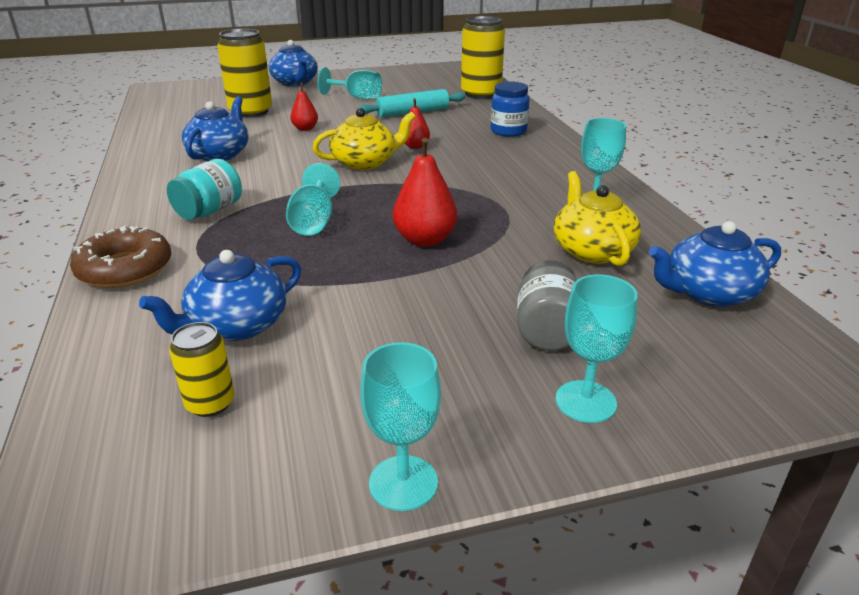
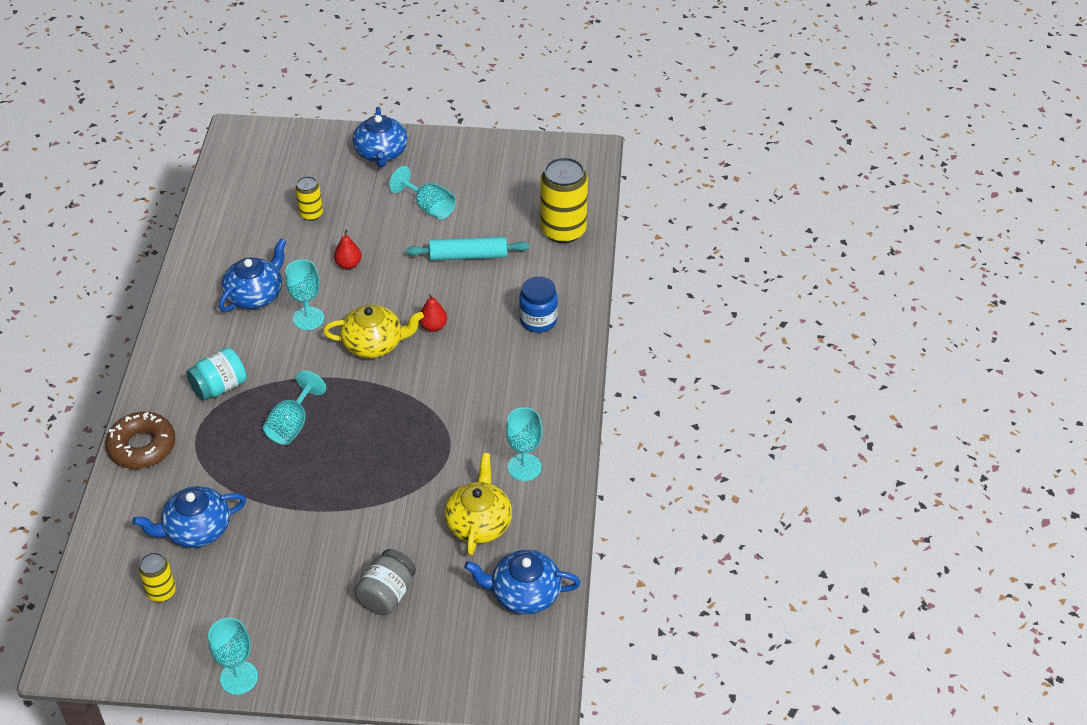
camera: 20 degrees right, 15 degrees up
yellow can [217,28,272,118] -> yellow can [295,176,323,221], size x0.53
red pear [393,138,457,247] -> none
turquoise goblet [556,275,638,423] -> turquoise goblet moved to [285,259,324,330]

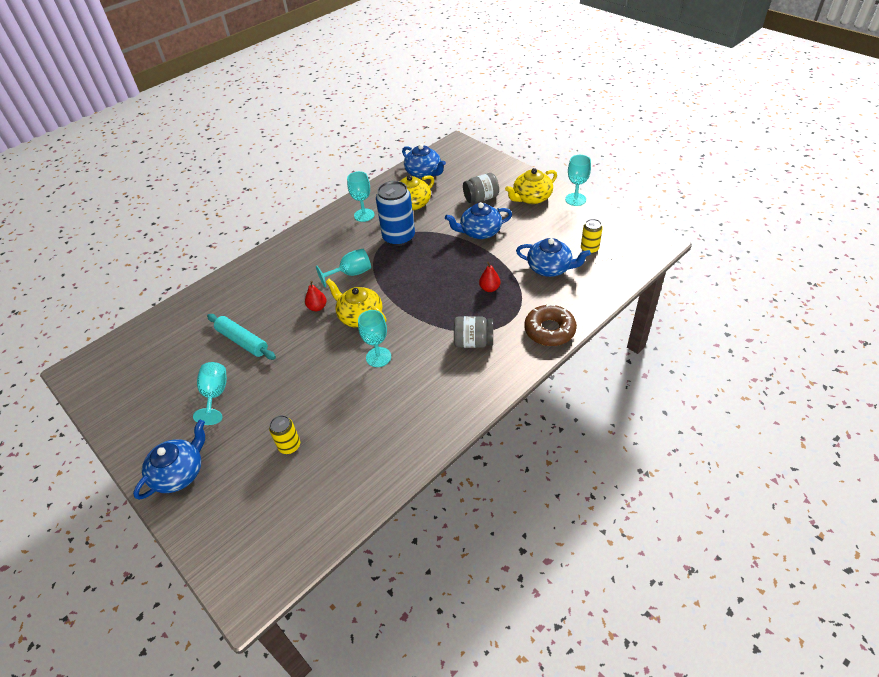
camera: 135 degrees left, 0 degrees up
turquoise jar [186,347,247,401] -> grey jar [454,316,493,348]
blue teapot [219,239,287,312] -> blue teapot moved to [445,202,512,239]
turquoise goblet [263,370,326,445] -> turquoise goblet moved to [316,249,371,287]
red pear [334,230,362,269] -> red pear moved to [479,262,501,292]
blue jar [519,276,558,333] -> none
yellow can [541,157,588,243] -> none
none -> blue can [376,181,415,246]
none -> yellow teapot [505,168,557,204]

